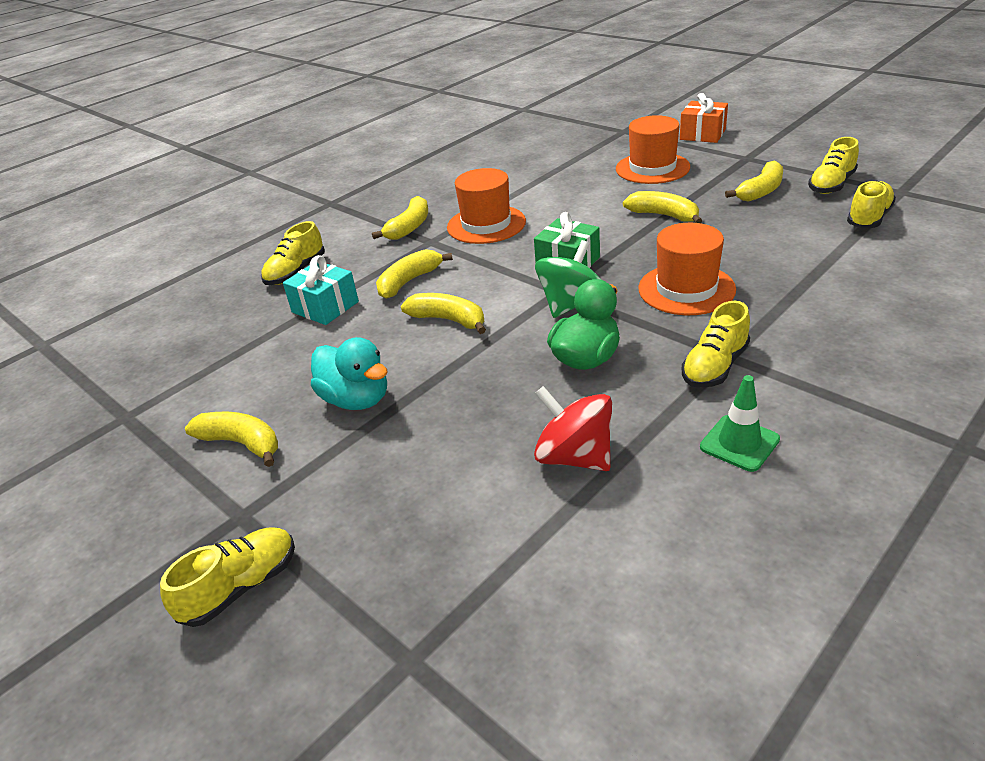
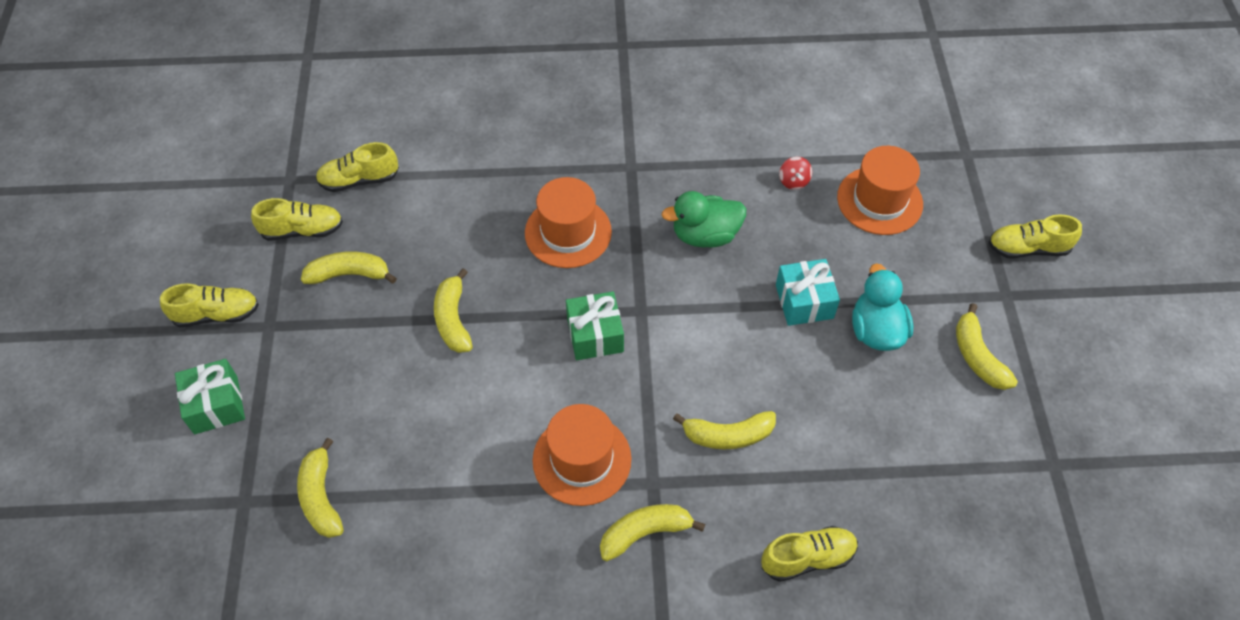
camera: 140 degrees left, 20 degrees up
turquoise gift [283,255,359,325] -> turquoise gift moved to [776,259,840,326]
yellow banana [401,293,486,334] -> yellow banana moved to [297,438,344,538]
red spinning top [534,386,612,471] -> red spinning top [779,157,812,190], size x0.50
green spinning top [535,240,601,318] -> none
orange hat [616,115,690,184] -> orange hat moved to [837,146,923,235]
orange gift [680,93,728,143] -> green gift [175,359,245,434]
yellow shoe [682,301,750,388] -> yellow shoe moved to [160,283,259,328]
green traffic cone [700,375,780,472] -> none

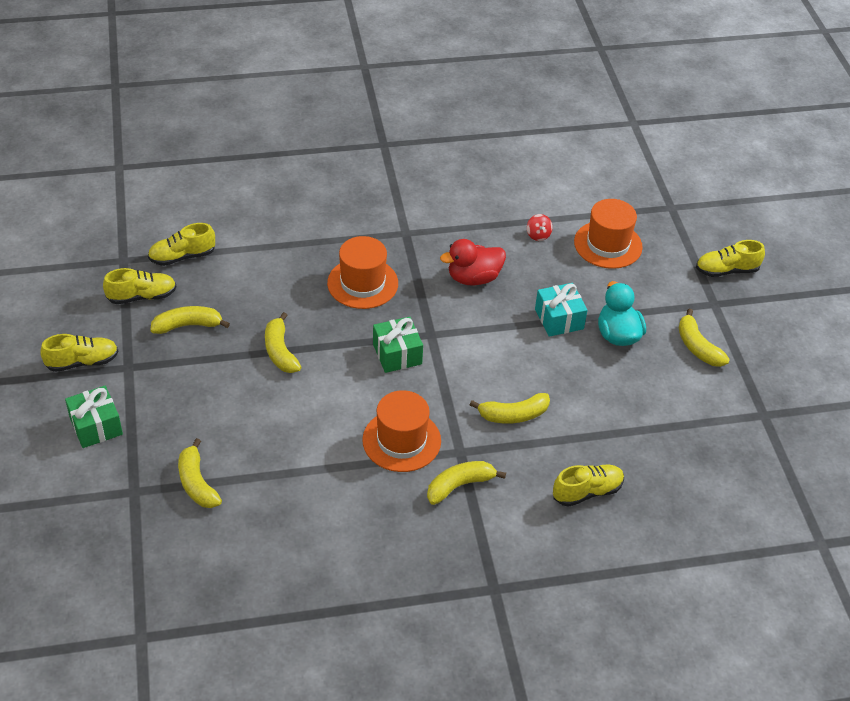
camera: 10 degrees left, 10 degrees down
green duck [661,191,746,247] -> red duck [440,239,506,286]

